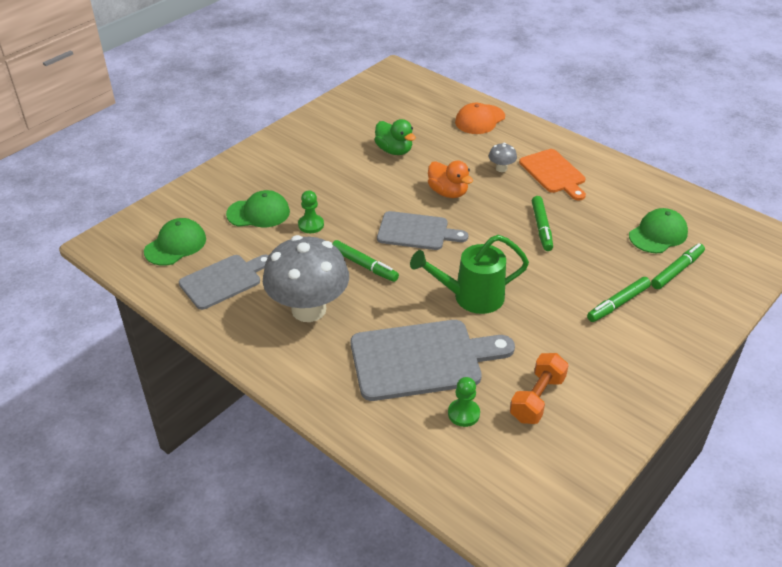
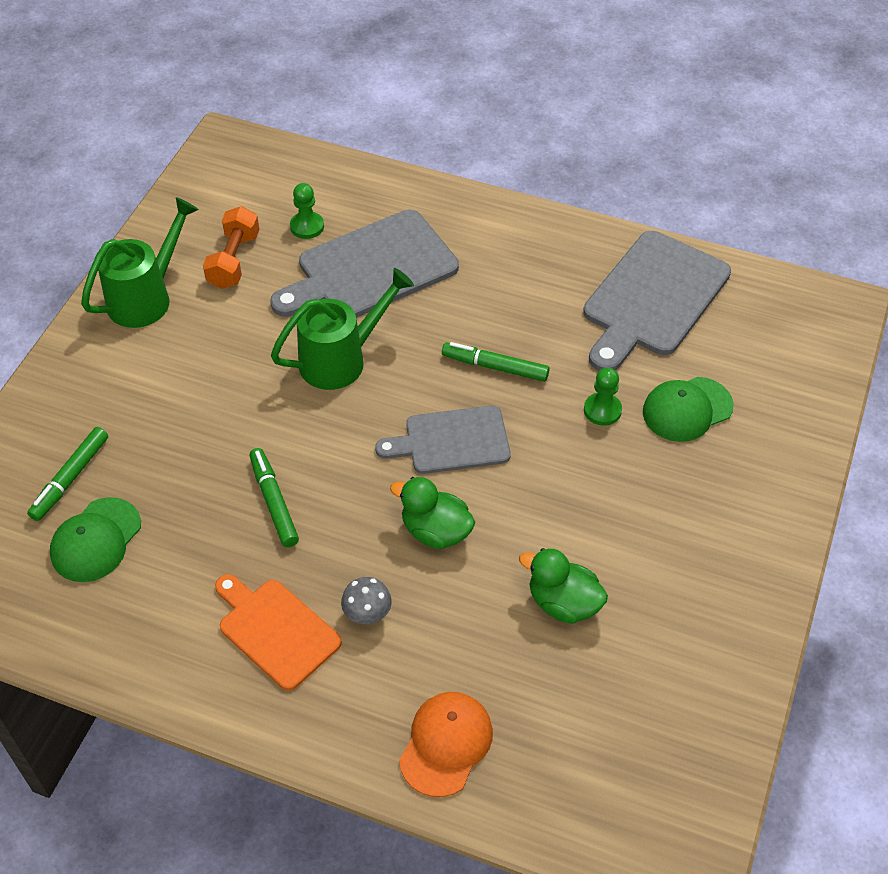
camera: 160 degrees right, 10 degrees up
green cap [144,218,206,266] -> none
grey cutting board [179,255,269,310] -> grey cutting board [583,231,731,371], size x1.57
grey mushroom [263,235,349,322] -> none
orange duck [428,161,473,198] -> green duck [390,477,475,549]
green marker [587,277,651,322] -> none
none -> green watering can [81,197,199,328]

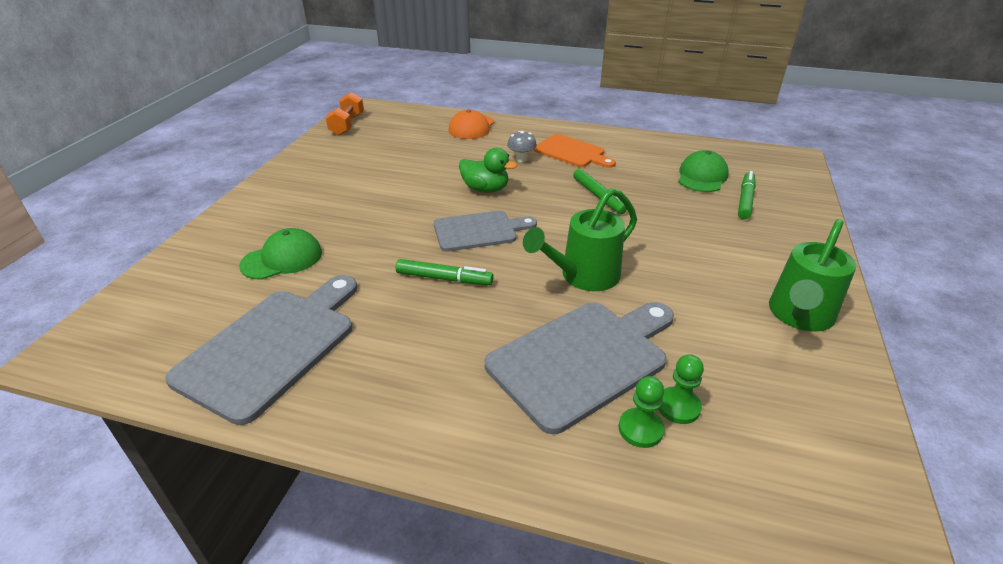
camera: 175 degrees right, 15 degrees down
orange dumbbell [203,206,259,289] -> orange dumbbell moved to [326,92,364,135]
green duck [519,548,608,624] -> none
green pawn [584,368,622,426] -> green pawn moved to [619,376,664,448]

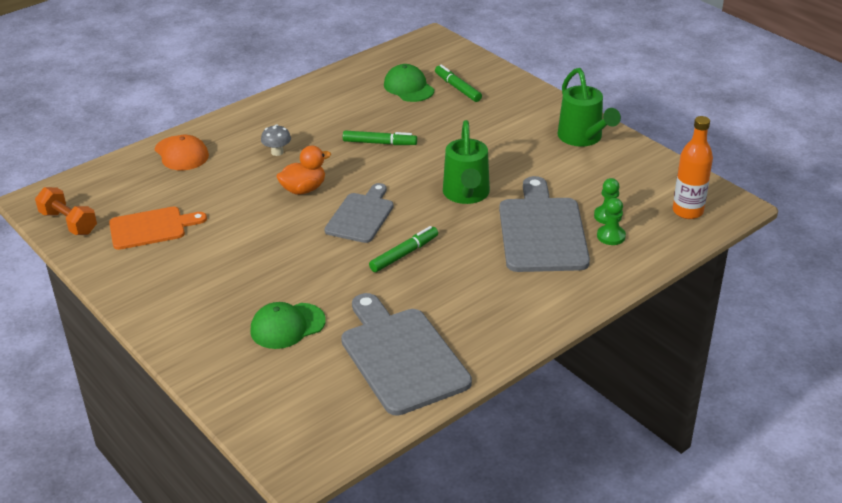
camera: 55 degrees left, 0 degrees up
green cap [239,228,322,280] -> green cap turned 120 degrees counterclockwise [250,302,326,349]
green duck [459,148,517,193] -> orange duck [276,146,331,195]
orange cutting board [533,134,616,168] -> orange cutting board moved to [109,207,207,250]
none -> orange bottle [673,116,713,219]

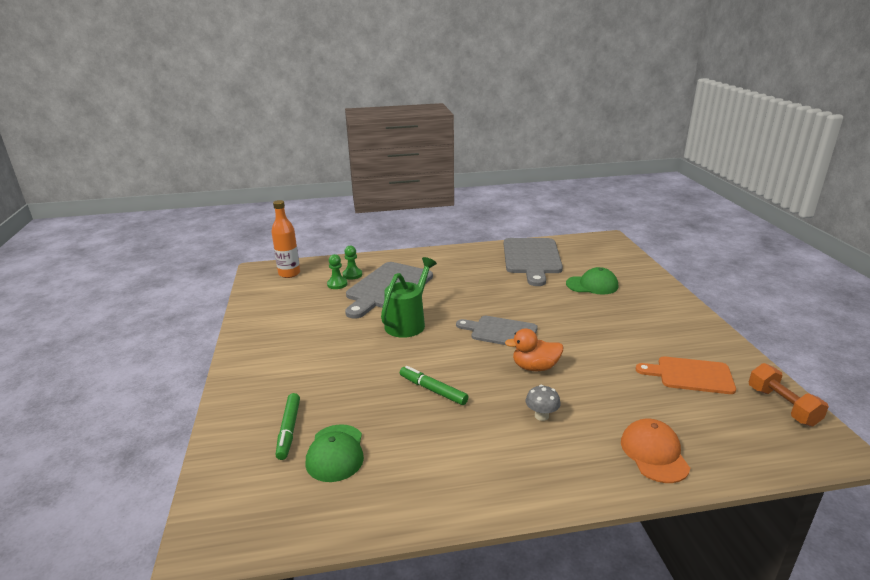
camera: 150 degrees left, 10 degrees down
grey cutting board [324,183,394,243] -> grey cutting board turned 60 degrees clockwise [456,316,538,345]
green marker [369,226,438,272] -> none
green watering can [557,68,621,146] -> none

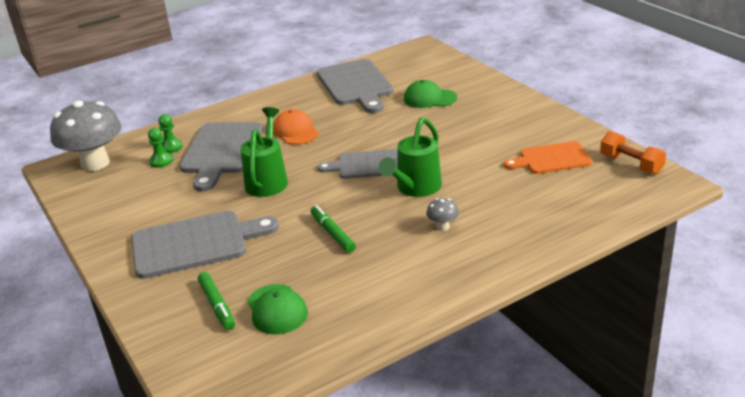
camera: 20 degrees left, 5 degrees up
orange bottle [271,200,300,278] -> grey mushroom [50,100,122,171]
green marker [400,366,468,405] -> green marker turned 45 degrees clockwise [311,205,356,253]
orange duck [505,329,564,371] -> green watering can [379,117,442,197]
green cap [566,267,618,295] -> green cap turned 150 degrees counterclockwise [404,80,457,108]
orange cap [621,419,690,483] -> orange cap moved to [273,109,319,145]
none -> grey cutting board [131,211,279,279]

